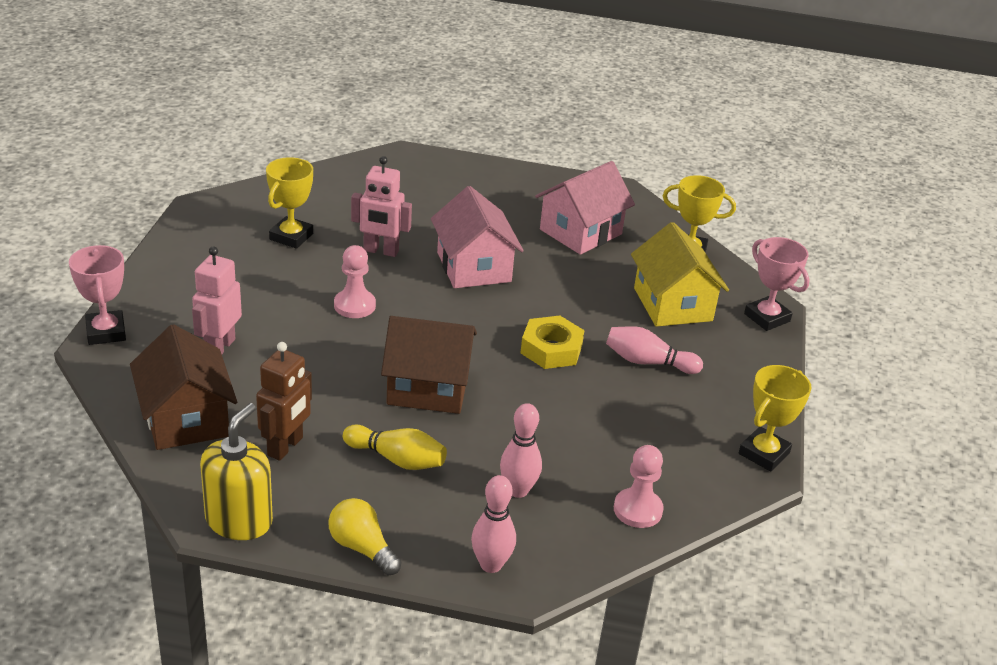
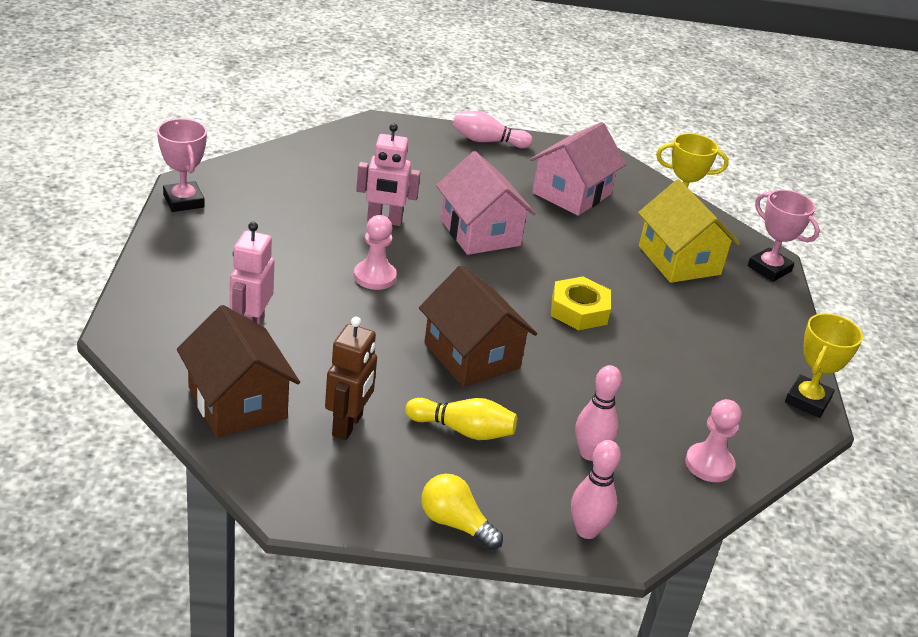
camera: 10 degrees left, 0 degrees up
pink trophy [69,245,126,345] -> pink trophy moved to [157,119,207,212]
yellow soap dispenser [200,403,273,540] -> none
yellow trophy [266,157,313,249] -> none
brown house [381,316,477,414] -> brown house turned 60 degrees clockwise [419,265,537,387]
pink bowling pin [606,326,703,374] -> pink bowling pin moved to [452,111,533,148]

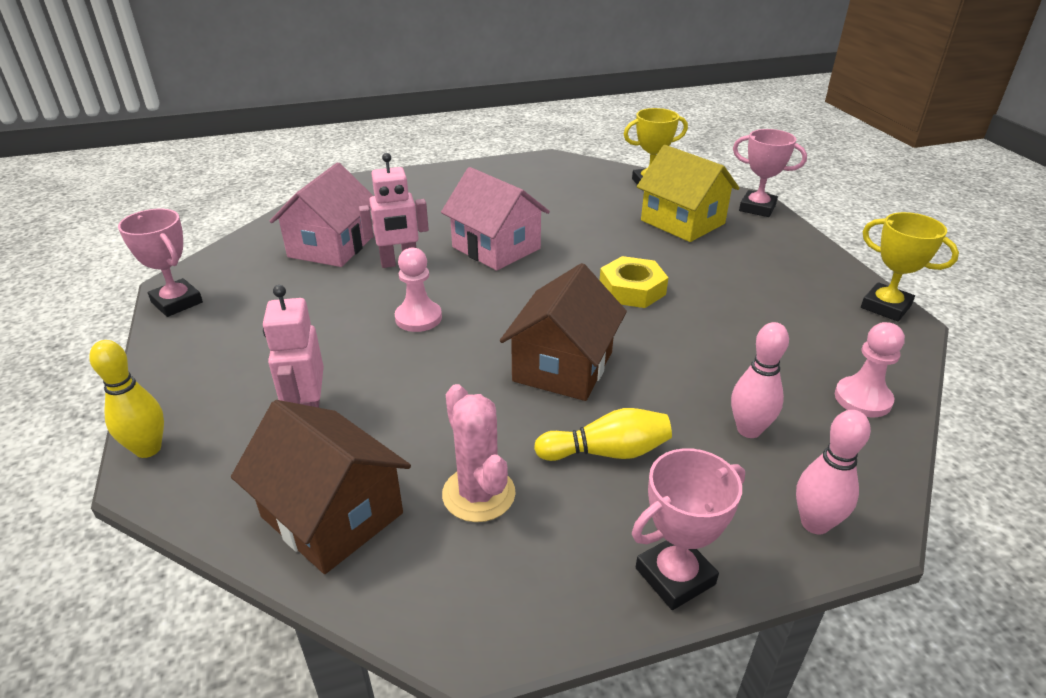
camera: 15 degrees left, 0 degrees up
brown robot [325,317,377,440] -> pink cactus [442,384,516,522]
brown house [419,265,537,387] -> brown house turned 75 degrees clockwise [500,263,627,401]
yellow light bulb [421,474,503,550] -> pink trophy [632,448,745,610]
pink bowling pin [452,111,533,148] -> none
pink house [530,122,626,216] -> pink house moved to [269,162,374,267]
yellow trophy [785,313,863,418] -> yellow trophy turned 60 degrees counterclockwise [861,212,959,321]
none -> yellow bowling pin [89,340,164,458]

